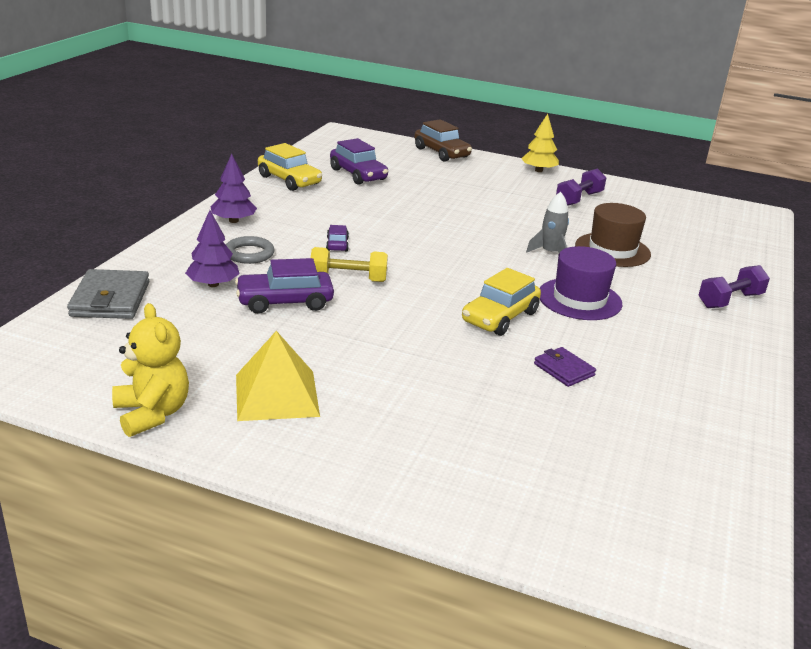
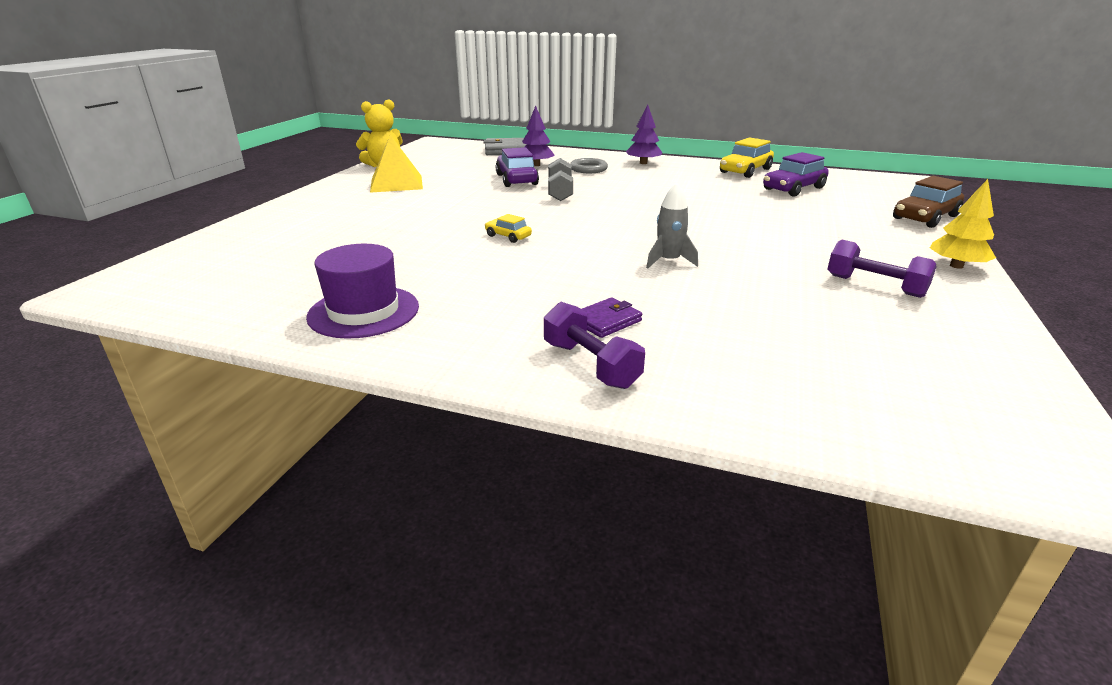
camera: 90 degrees right, 0 degrees up
yellow dumbbell [311,247,388,282] -> grey dumbbell [548,158,573,201]
purple car [326,225,349,252] -> none
yellow car [462,268,541,336] -> yellow car [485,214,532,243], size x0.54
purple wallet [534,347,596,387] -> purple wallet moved to [582,297,642,338]
purple hat [540,246,622,320] -> purple hat moved to [306,244,419,339]
brown hat [575,203,651,267] -> none

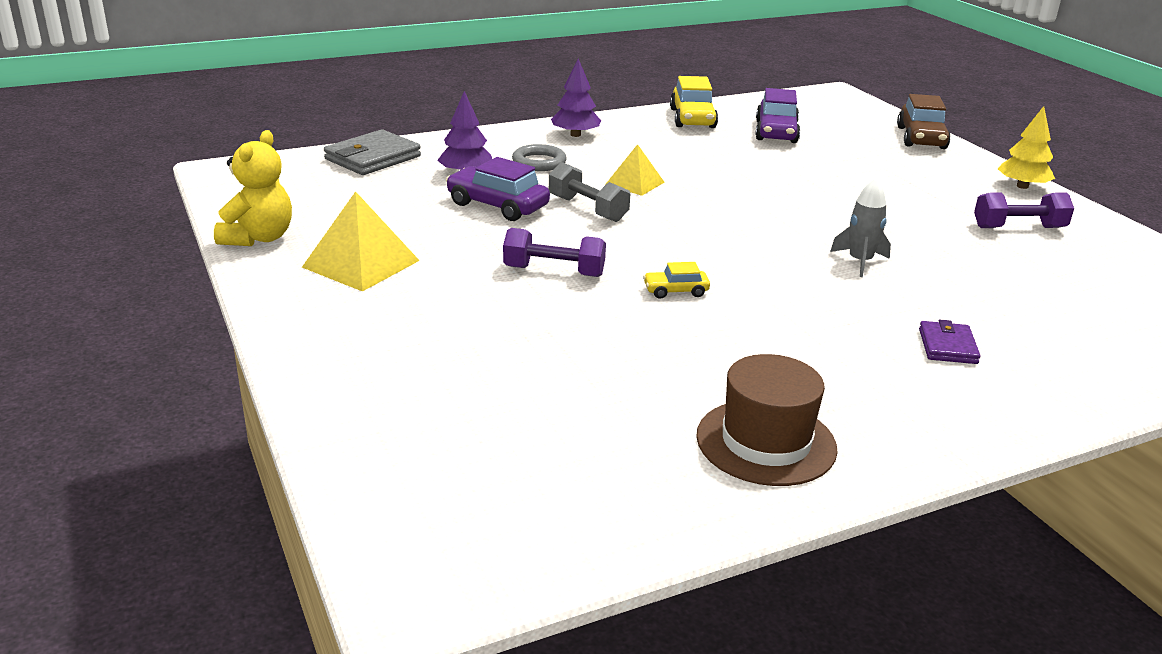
camera: 45 degrees left, 0 degrees up
purple hat [306,244,419,339] -> brown hat [696,354,838,486]
purple dumbbell [544,302,645,389] -> purple dumbbell moved to [503,228,606,277]
none -> yellow pyramid [605,144,664,196]

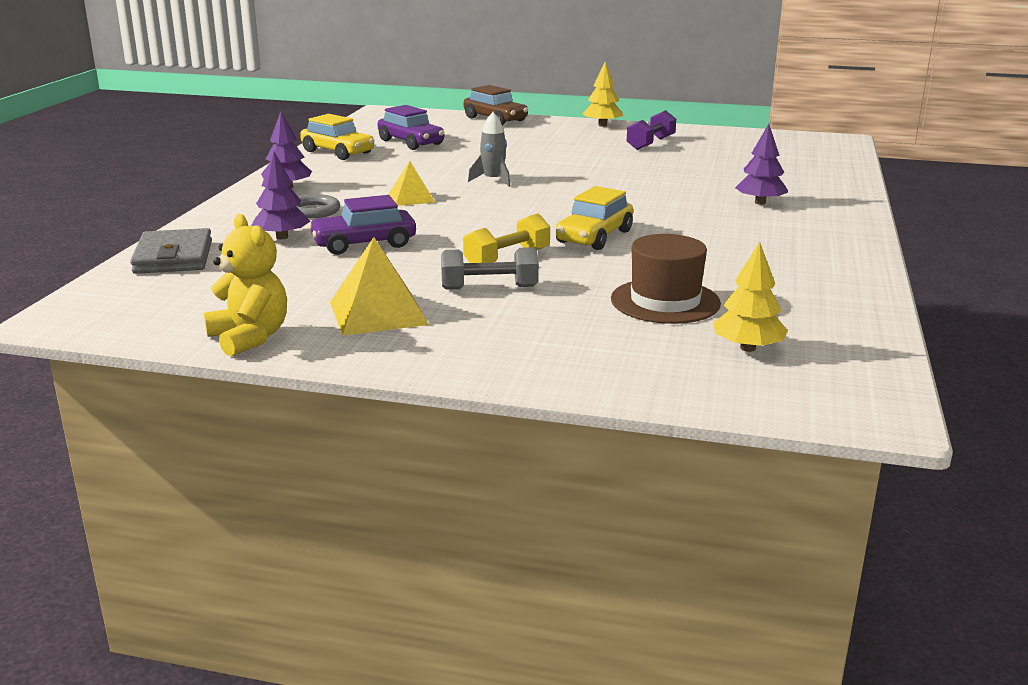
camera: 50 degrees left, 5 degrees down
purple dumbbell [503,228,606,277] -> yellow dumbbell [463,214,550,263]
grey dumbbell [549,162,630,222] -> grey dumbbell moved to [441,247,539,290]
yellow car [643,262,710,299] -> yellow car [556,186,633,250], size x1.86
brown hat [696,354,838,486] -> brown hat moved to [611,234,721,324]
grey rocket [830,178,891,277] -> grey rocket moved to [468,112,510,187]
purple wallet [919,320,981,364] -> purple tree [735,124,788,205]
none -> yellow tree [713,242,788,352]

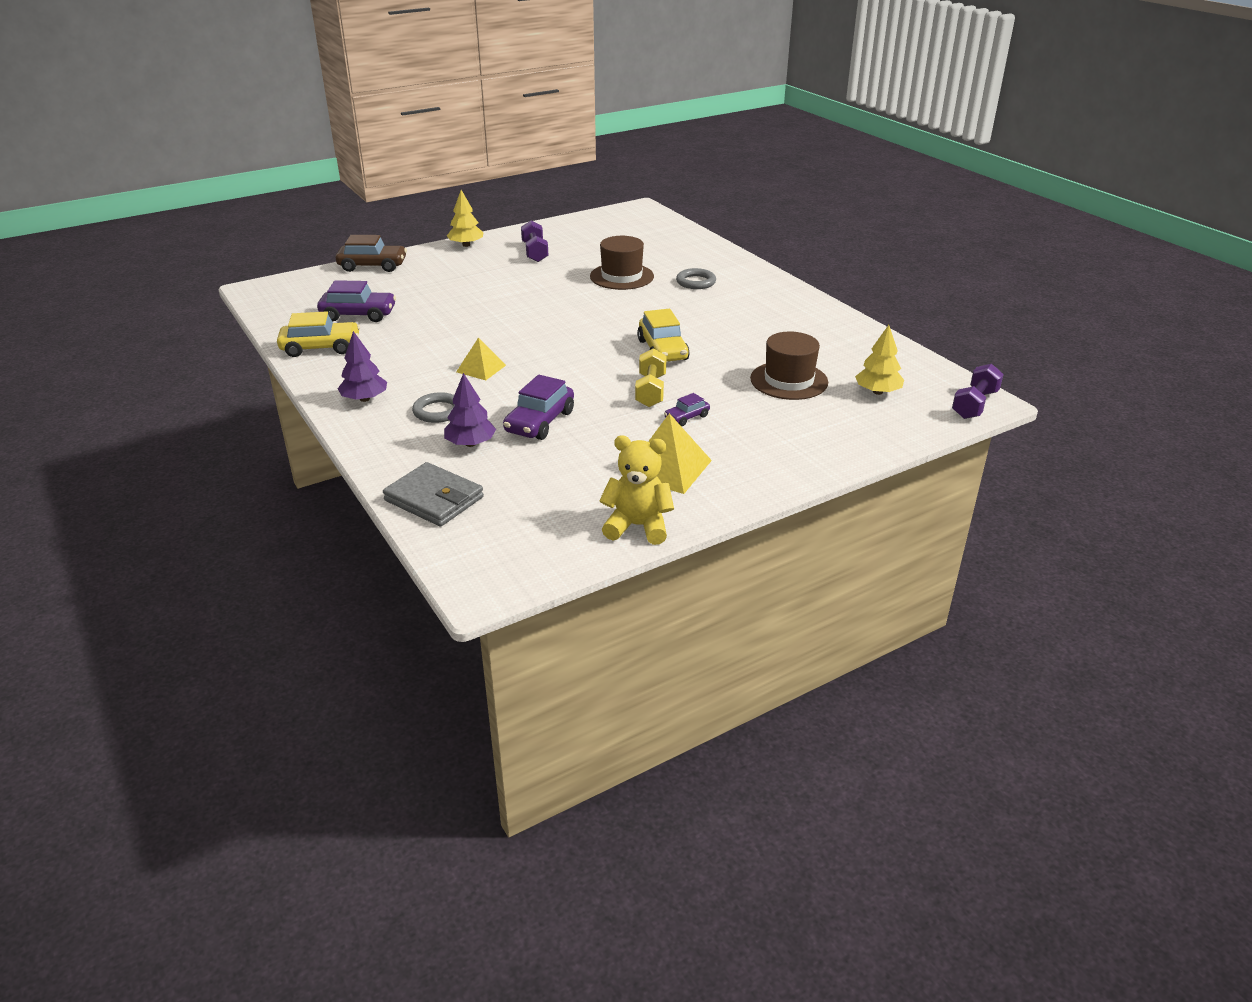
camera: 45 degrees left, 10 degrees up
grey dumbbell [441,247,539,290] -> purple car [664,393,710,426]
grey rocket [468,112,510,187] -> none
purple tree [735,124,788,205] -> grey ring [676,268,716,289]
none -> brown hat [590,236,654,290]
none -> purple dumbbell [952,364,1004,419]

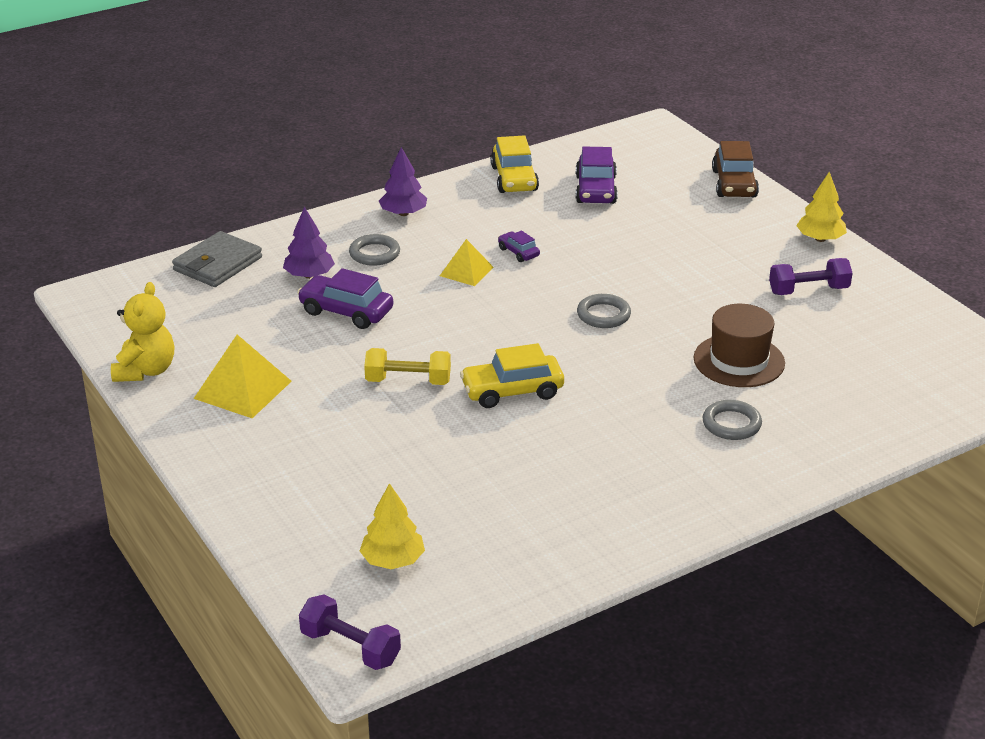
camera: 90 degrees right, 0 degrees up
purple car [664,393,710,426] -> purple car moved to [498,230,540,262]
brown hat [750,332,828,400] -> none
none -> grey ring [577,294,631,328]

